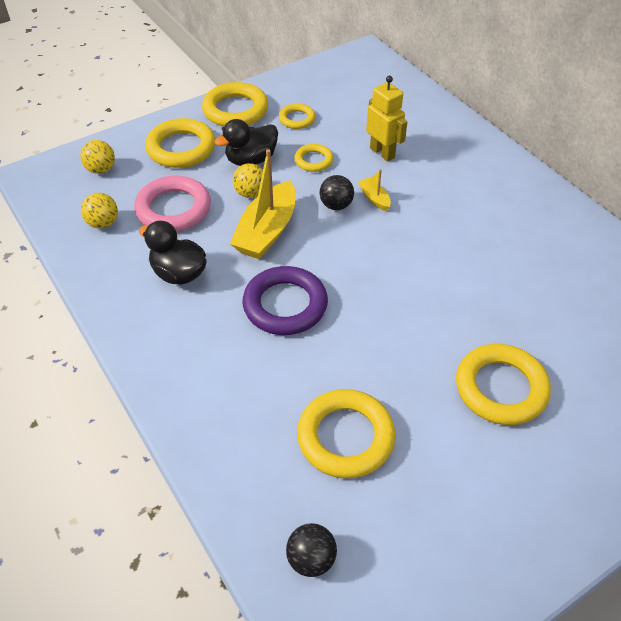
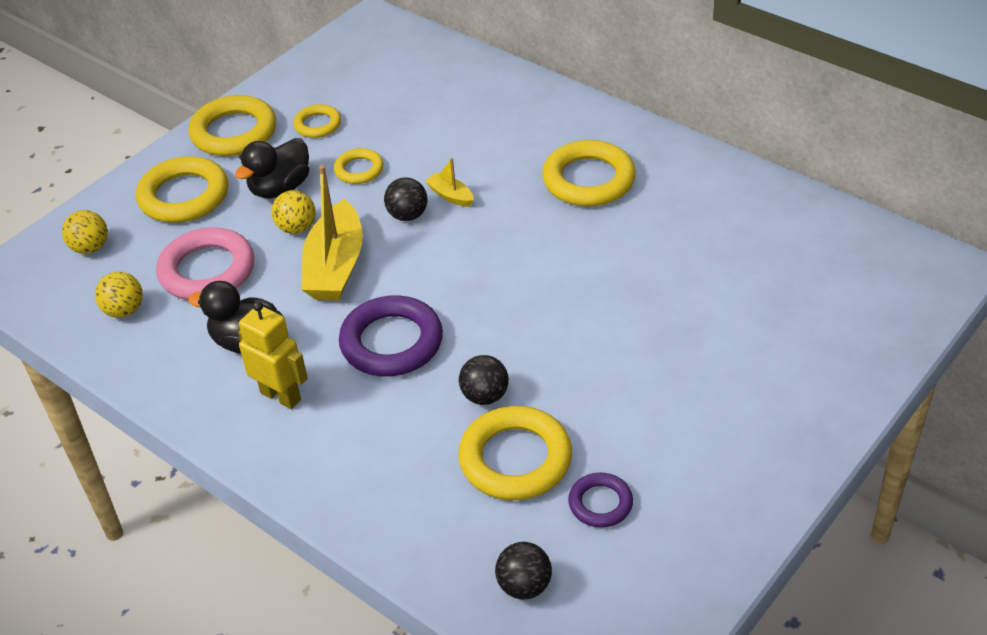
camera: 15 degrees left, 5 degrees down
yellow robot [366,76,407,162] -> yellow robot moved to [238,301,308,409]
yellow ring [456,344,551,425] -> yellow ring moved to [542,140,636,207]
none -> black ball [459,355,509,405]
none -> purple ring [568,473,633,528]

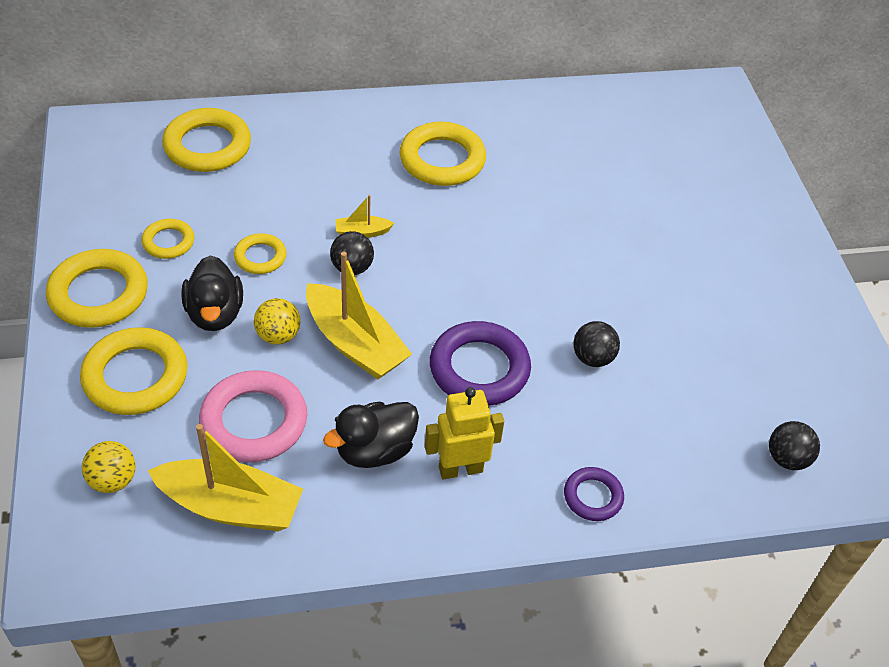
camera: 55 degrees left, 5 degrees up
yellow ball [95,272,143,318] -> yellow boat [147,424,303,531]
yellow ring [458,406,572,500] -> yellow ring moved to [162,108,251,172]
purple ring [568,473,633,528] -> purple ring moved to [564,467,624,521]

